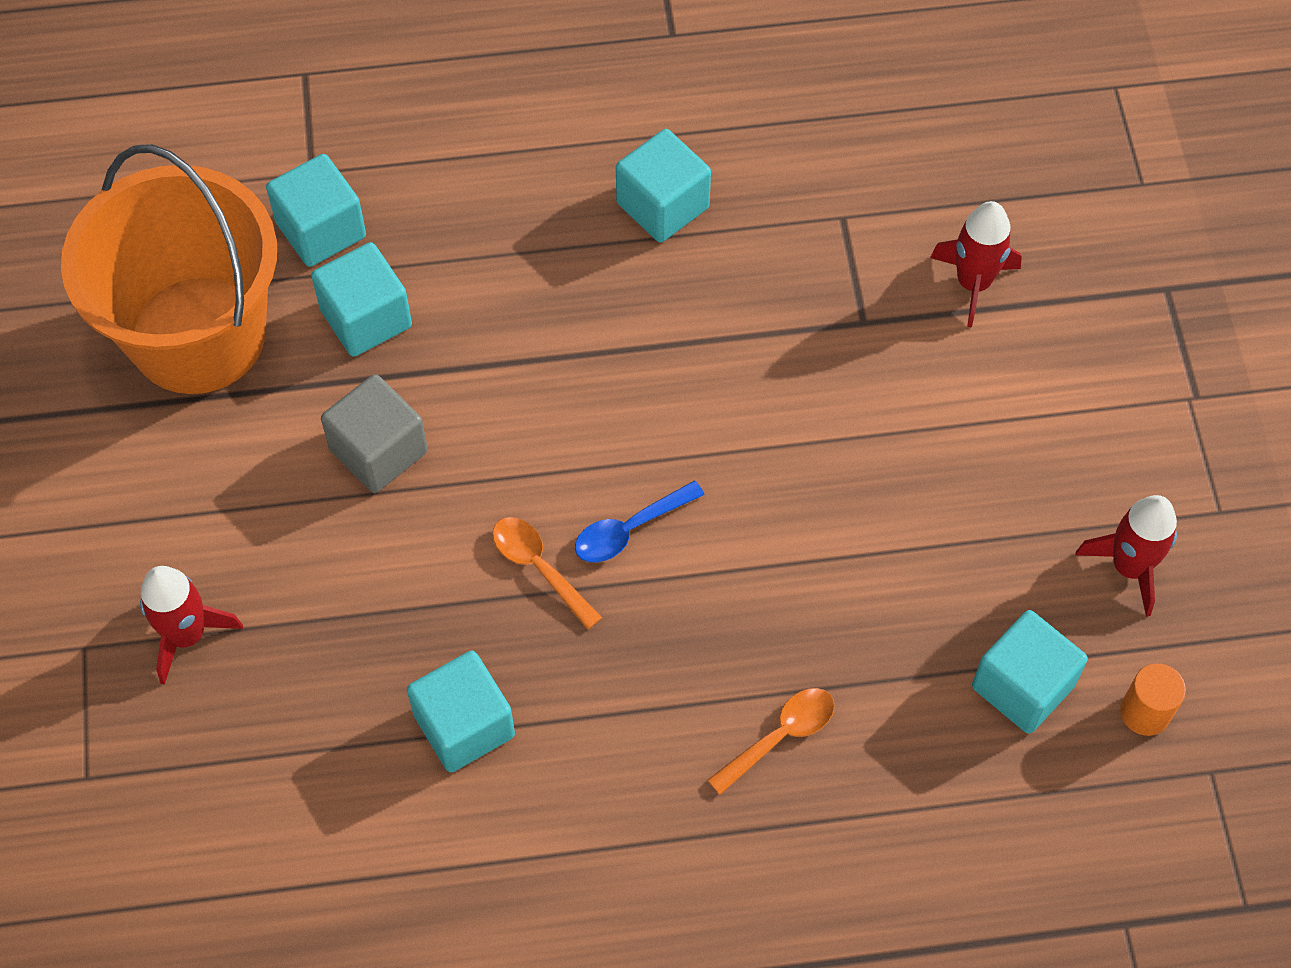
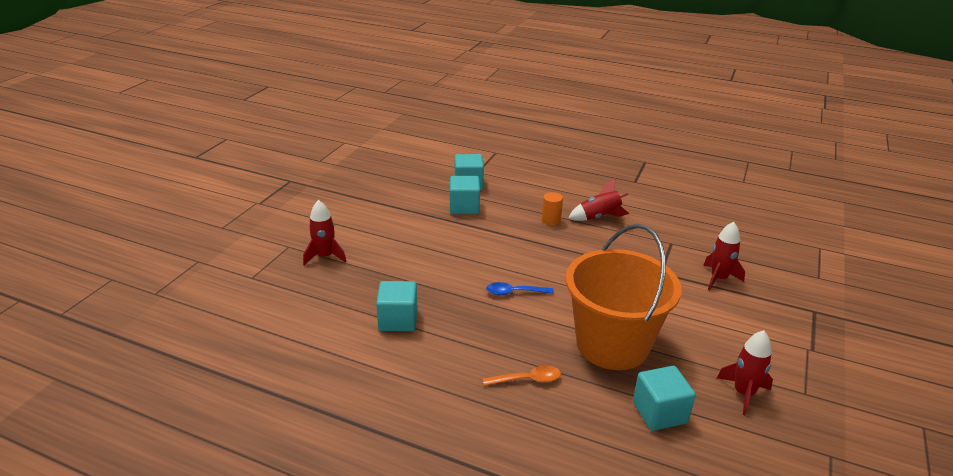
camera: 30 degrees right, 30 degrees down
orange bucket [61,144,277,394] -> orange bucket moved to [566,224,682,370]
grey cube [321,374,428,493] -> none
orange spoon [493,517,602,630] -> none
turquoise cube [616,129,711,242] -> red rocket [568,179,629,221]
orange cylinder [1120,664,1186,736] -> orange cylinder moved to [542,192,563,225]

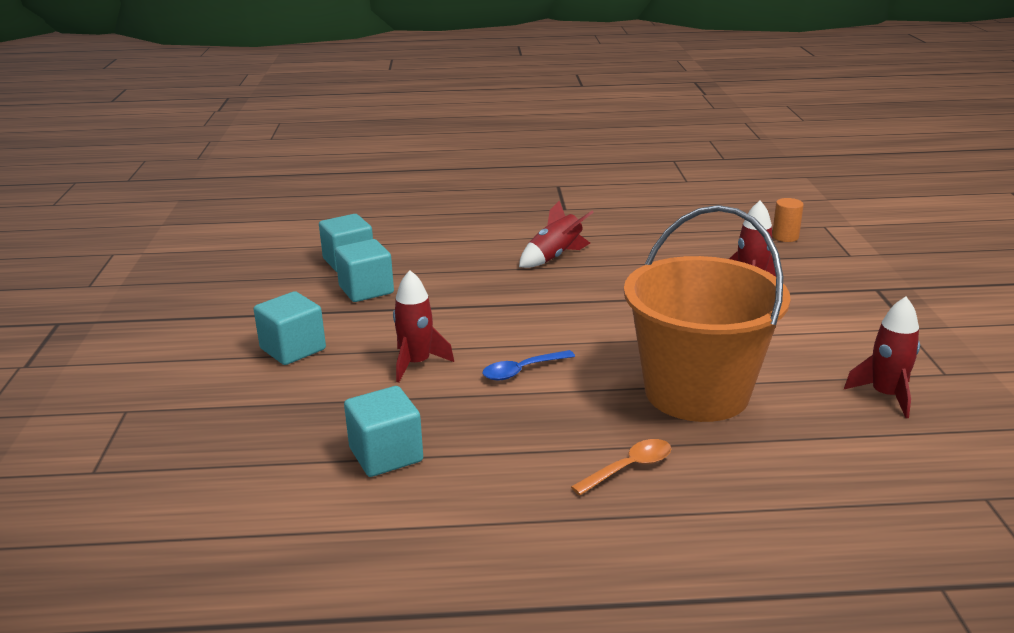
camera: 25 degrees left, 5 degrees down
red rocket [303,200,347,265] -> red rocket moved to [393,270,454,382]
orange cylinder [542,192,563,225] -> orange cylinder moved to [772,198,804,242]
turquoise cube [633,366,696,431] -> turquoise cube moved to [253,291,326,365]

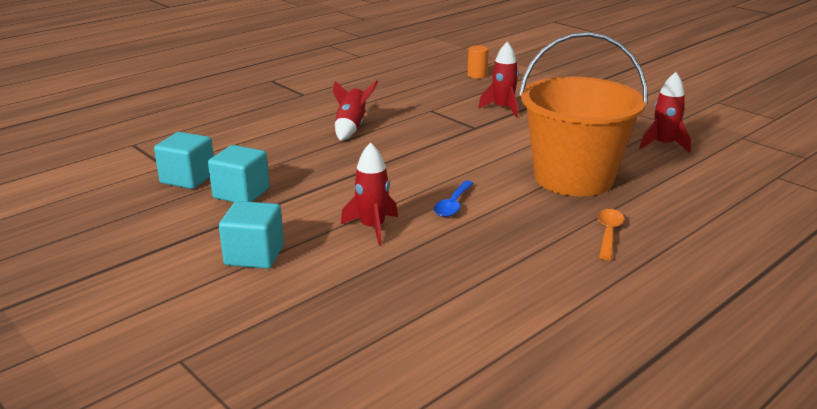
camera: 40 degrees left, 0 degrees up
turquoise cube [344,386,423,477] -> none

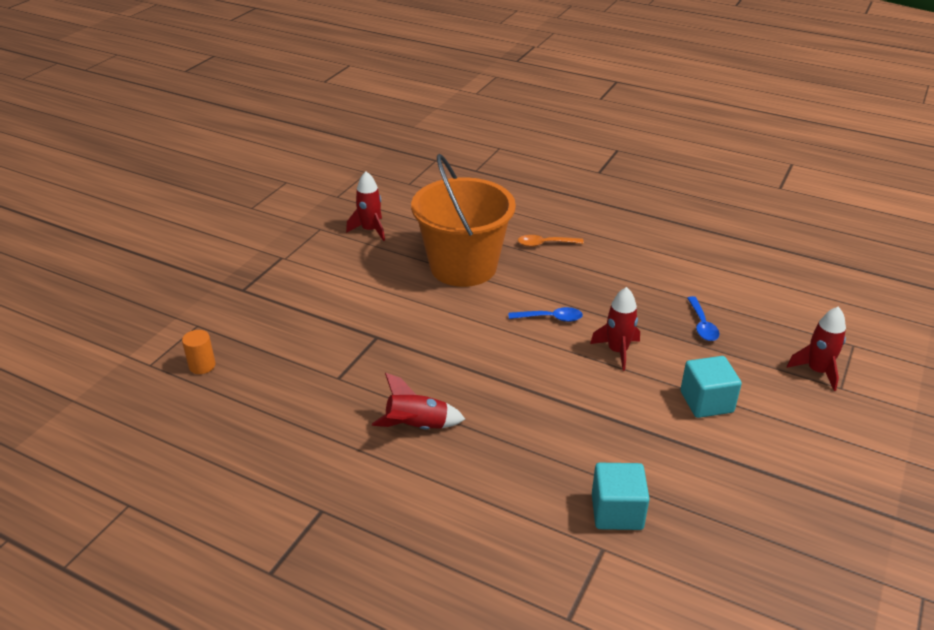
camera: 110 degrees left, 10 degrees up
turquoise cube [208,145,270,202] -> none
red rocket [478,42,519,117] -> red rocket moved to [787,306,846,391]
none -> blue spoon [687,296,720,341]

